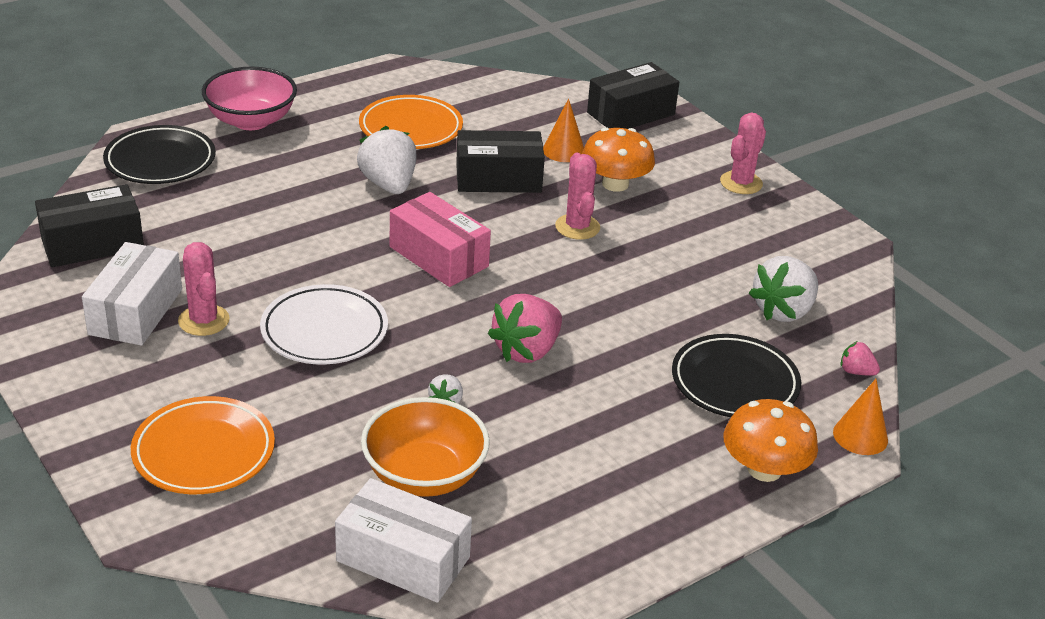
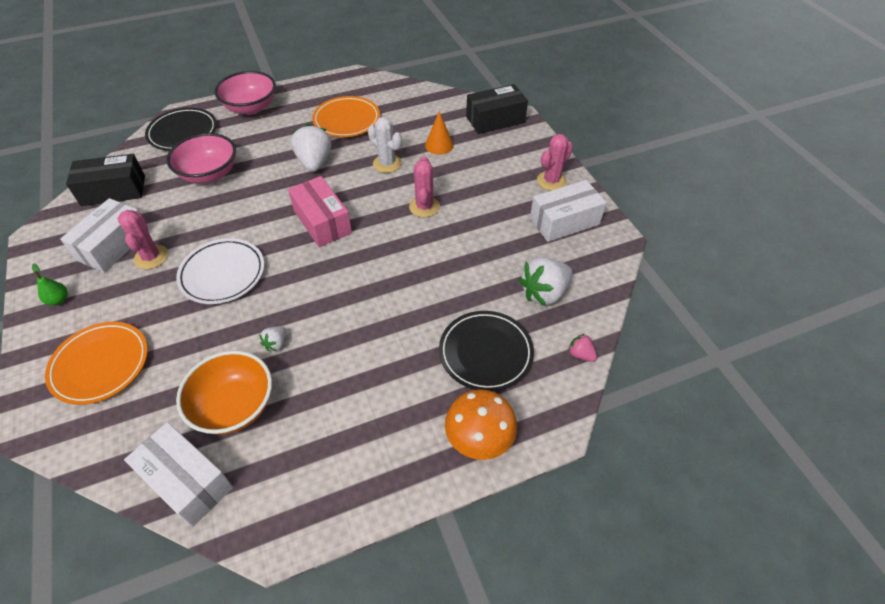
camera: 15 degrees right, 15 degrees up
black box [456,130,545,193] -> white cactus [368,117,402,173]
pink strawberry [488,294,562,363] -> none
orange mushroom [582,127,655,192] -> none
orange cone [833,379,888,455] -> none
none -> green pear [32,263,68,305]
none -> pink bowl [166,133,236,184]
none -> white box [530,180,606,242]

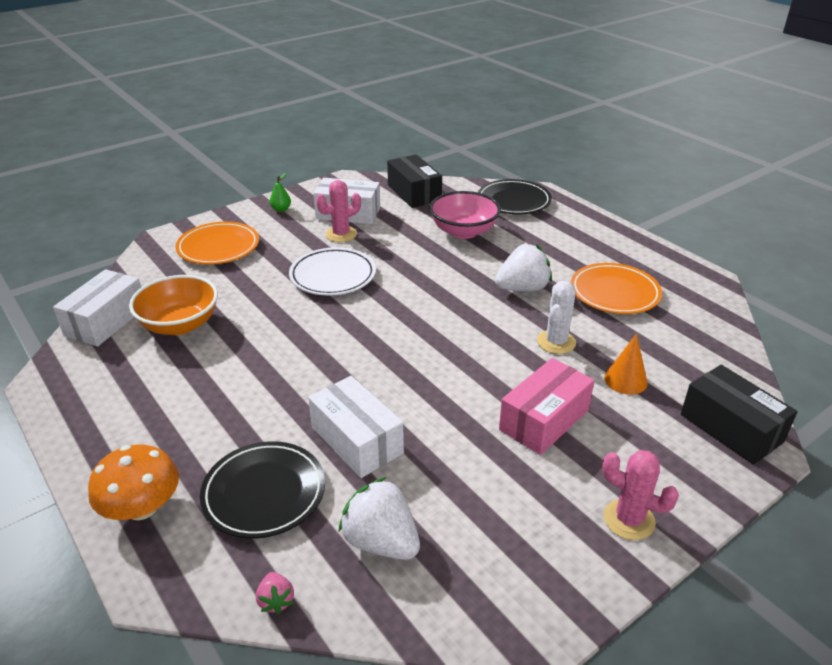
camera: 75 degrees right, 15 degrees down
pink bowl [214,71,276,115] -> none
white strawberry [259,326,286,351] -> none
pink box [288,176,352,247] -> pink box moved to [499,358,594,455]
pink cactus [409,156,440,217] -> none
white box [530,180,606,242] -> white box moved to [308,376,404,478]
pink strawberry [568,334,597,362] -> pink strawberry turned 135 degrees clockwise [256,572,294,614]

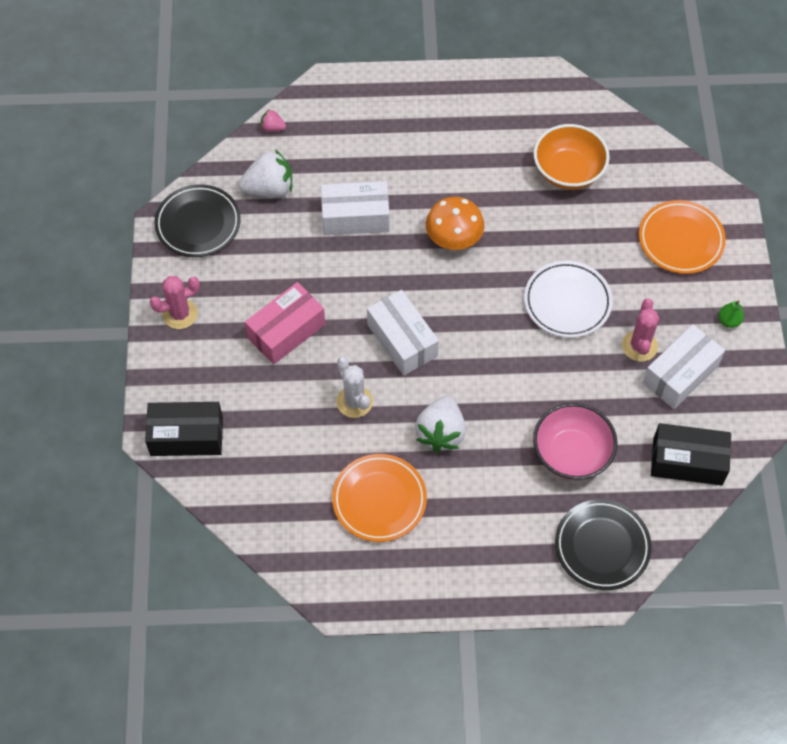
camera: 125 degrees right, 25 degrees up
white box [53,269,141,346] -> white box moved to [367,290,439,375]
orange mushroom [88,444,179,520] -> orange mushroom moved to [426,197,484,250]
black plate [200,441,325,538] -> black plate moved to [154,184,241,257]
pink box [499,358,594,455] -> pink box turned 60 degrees clockwise [245,282,325,364]
orange cone [604,334,648,395] -> none

